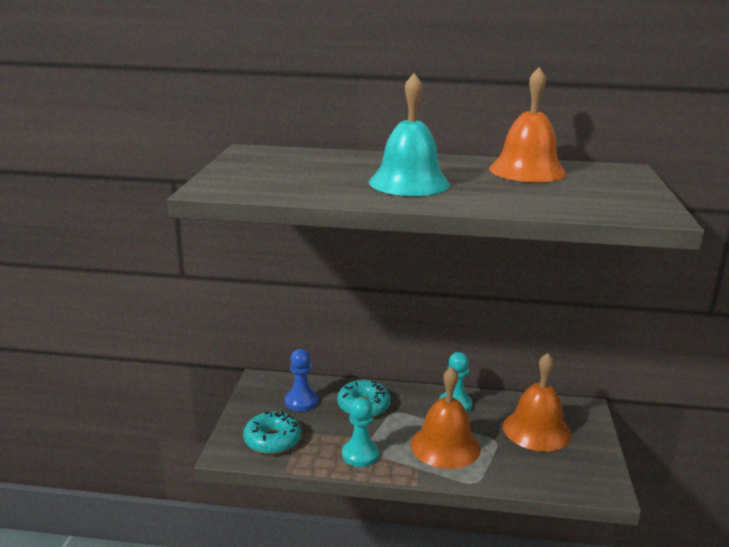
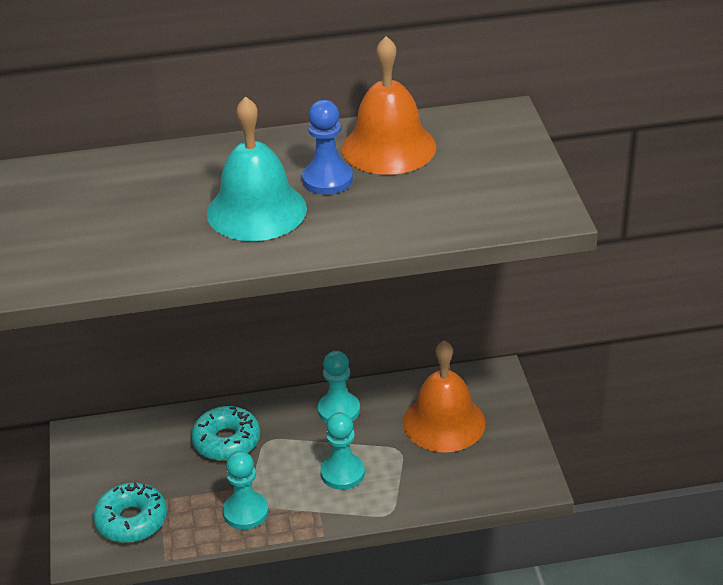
camera: 15 degrees left, 15 degrees up
blue pawn [285,349,318,412] -> blue pawn moved to [302,100,353,195]
orange bell [411,367,481,469] -> turquoise pawn [320,412,365,490]

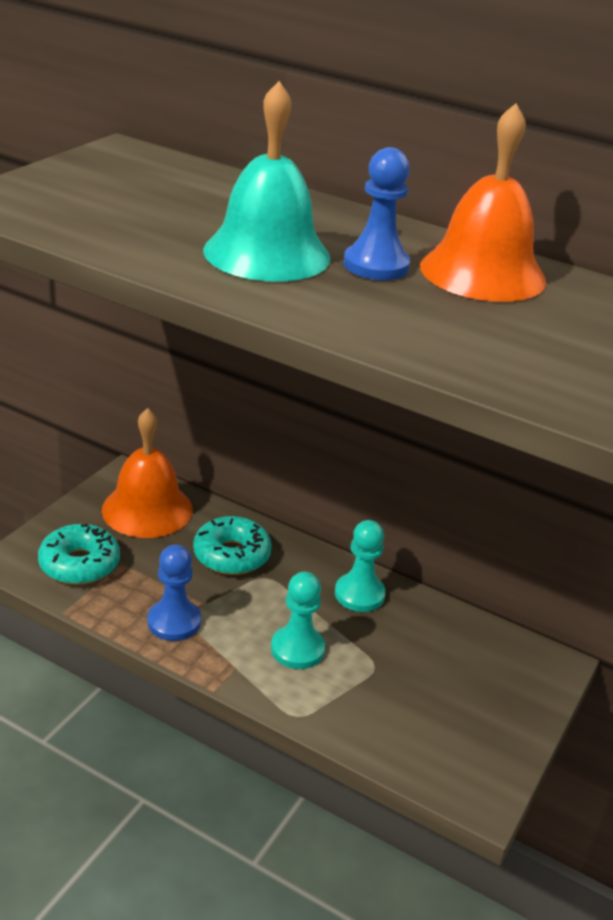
camera: 35 degrees right, 5 degrees down
turquoise pawn [223,451,269,530] -> blue pawn [148,544,201,641]
orange bell [403,340,485,452] -> orange bell moved to [102,408,193,538]

